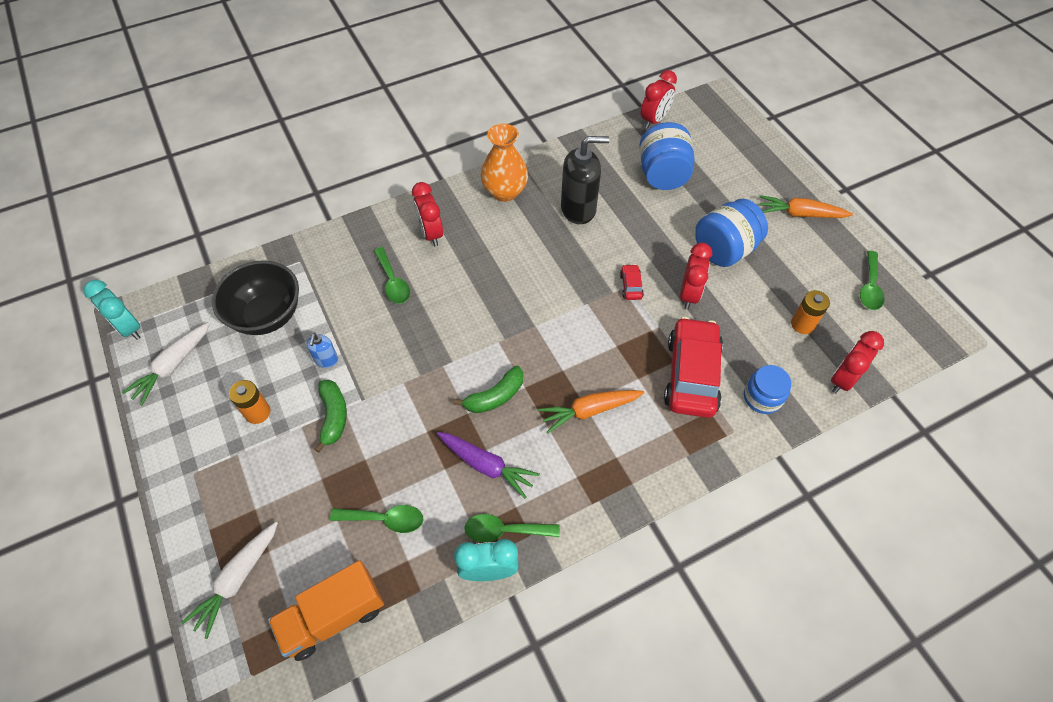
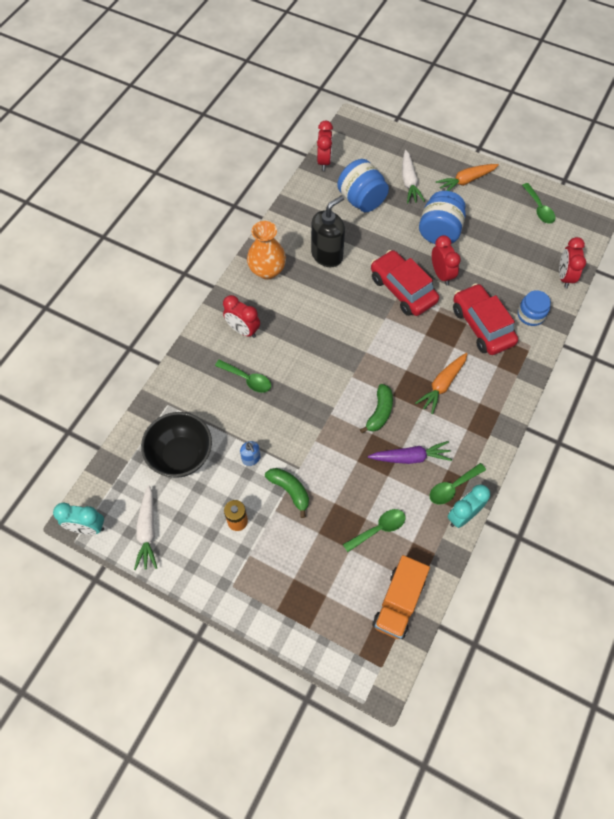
camera: 35 degrees left, 5 degrees up
white carrot [181,522,278,639] -> white carrot moved to [402,150,425,203]
red car [620,264,644,300] -> red car [371,250,439,316], size x2.39
orange battery [791,290,830,334] -> none

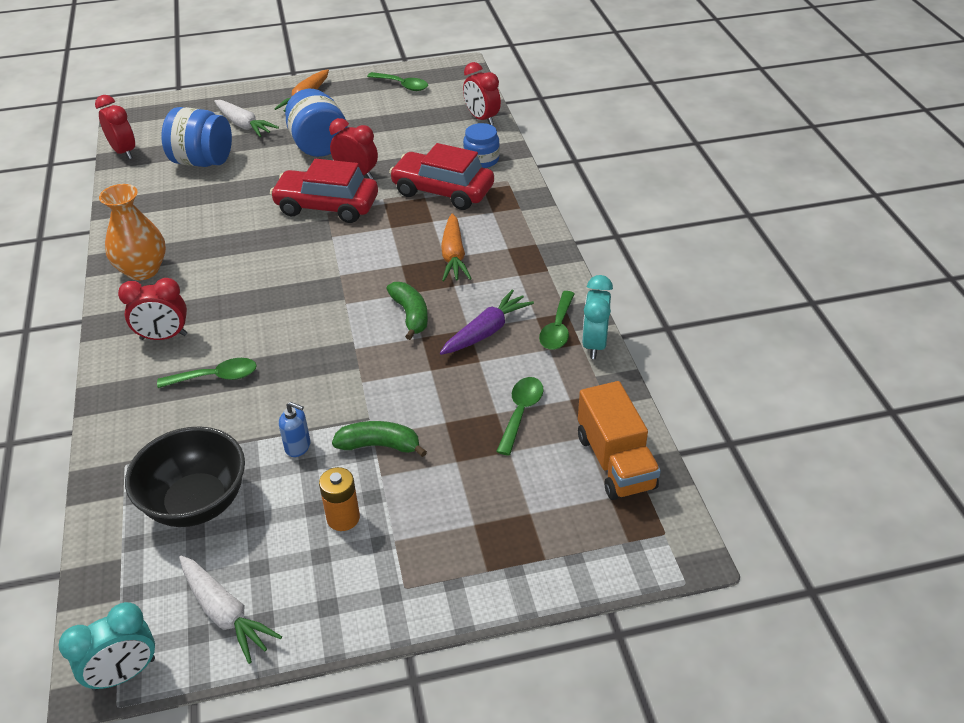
camera: 40 degrees left, 20 degrees down
black soap dispenser [311,195,345,267] -> none

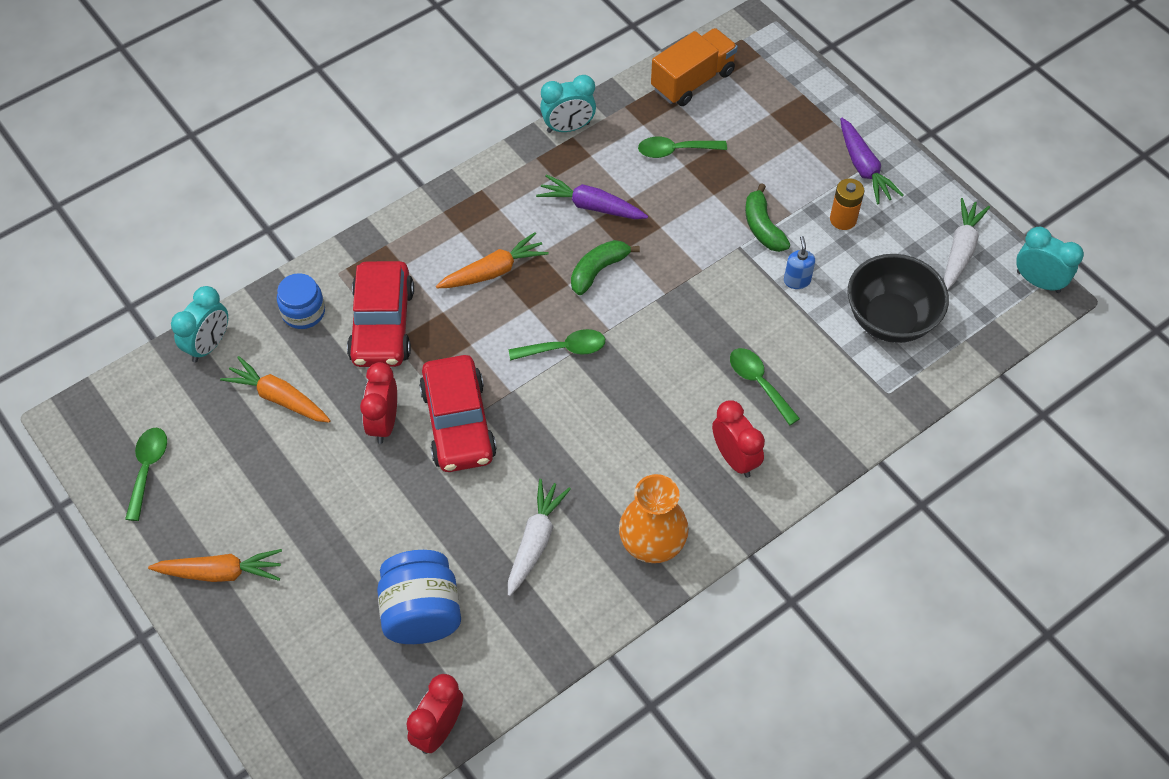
camera: 115 degrees left, 15 degrees up
white carrot [214,100,279,137] -> white carrot moved to [508,479,571,596]
blue jar [285,89,348,157] -> none
red clock [463,62,501,125] -> turquoise clock [171,286,228,362]
green spoon [539,291,575,350] -> green spoon moved to [509,329,605,360]
none -> orange carrot [220,356,331,423]
none -> purple carrot [840,118,904,204]

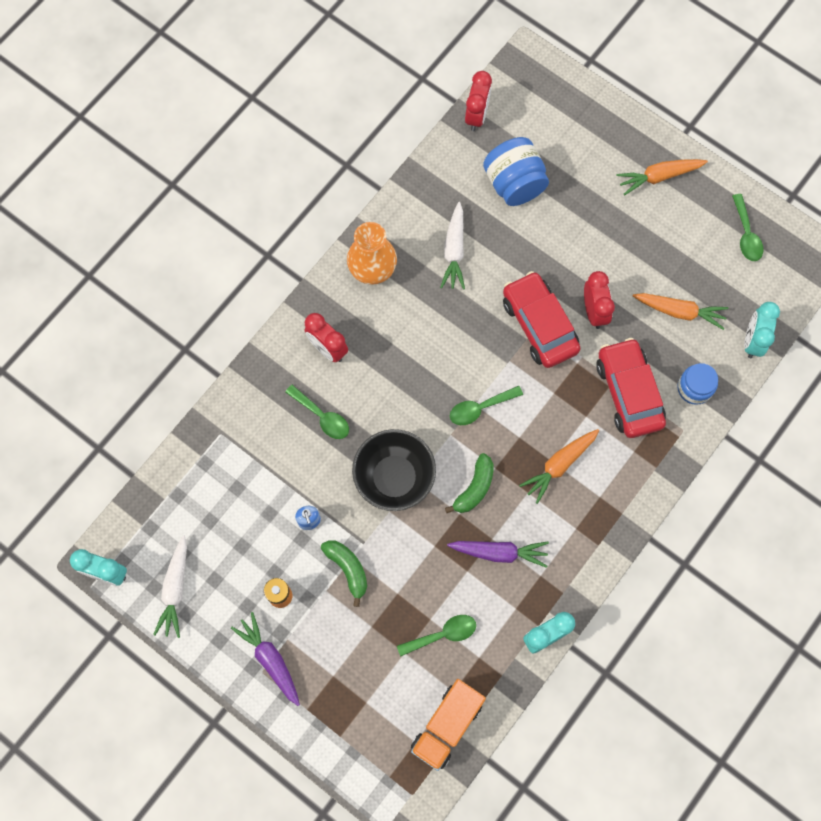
camera: 165 degrees right, 15 degrees up
black bowl [847,254,949,343] -> black bowl moved to [352,429,436,511]

